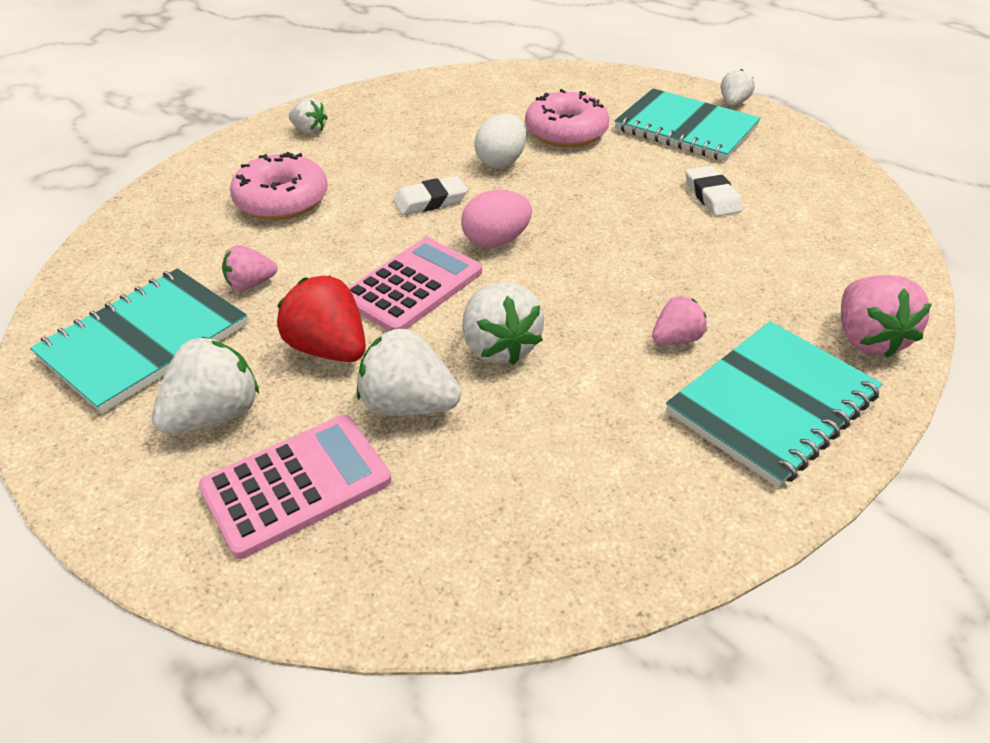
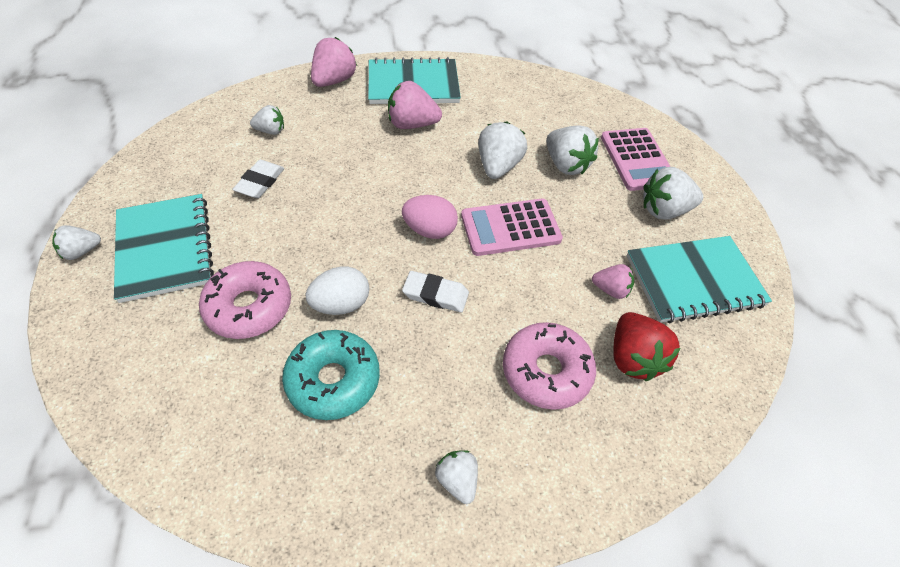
camera: 145 degrees left, 10 degrees up
pink calculator [199,415,391,559] -> pink calculator turned 105 degrees counterclockwise [601,128,671,191]
red strawberry [277,276,366,362] -> red strawberry moved to [613,312,680,381]
pink strawberry [652,296,707,345] -> pink strawberry [388,81,442,129], size x1.66
none -> white strawberry [250,105,284,135]
none -> turquoise donut [282,330,380,420]

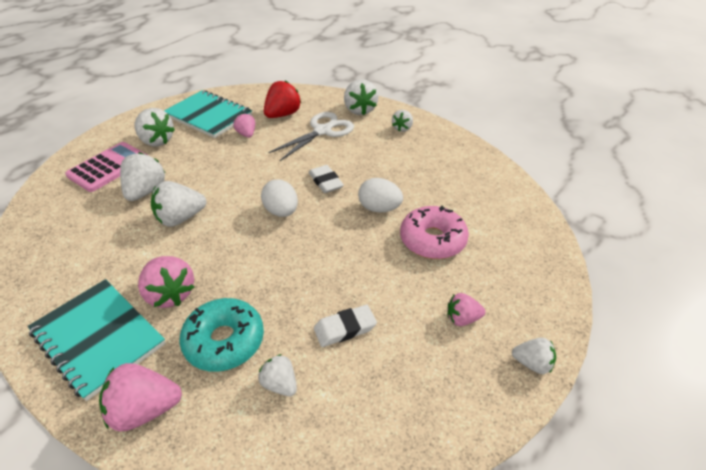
camera: 130 degrees left, 10 degrees down
turquoise notebook [114,194,214,303] -> pink strawberry [447,293,485,326]
turquoise donut [282,330,380,420] -> turquoise donut moved to [179,298,264,372]
pink egg [402,195,458,239] -> white egg [261,179,298,217]
pink calculator [461,199,563,256] -> none
pink donut [503,322,596,410] -> white scissors [268,112,354,161]
none -> white strawberry [344,79,379,115]

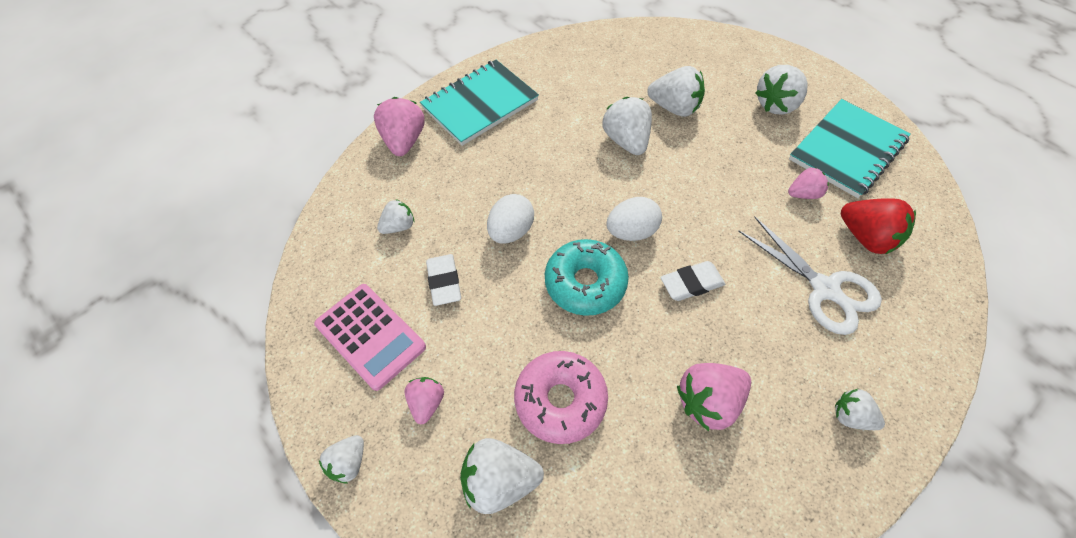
camera: 100 degrees right, 15 degrees up
pink calculator [65,142,147,192] -> pink calculator moved to [314,284,426,391]
pink strawberry [138,256,194,308] -> pink strawberry moved to [677,363,751,431]
turquoise donut [179,298,264,372] -> turquoise donut moved to [545,239,629,316]
white strawberry [344,79,379,115] -> white strawberry moved to [460,438,544,514]
white egg [358,178,403,212] -> white egg moved to [487,194,534,244]

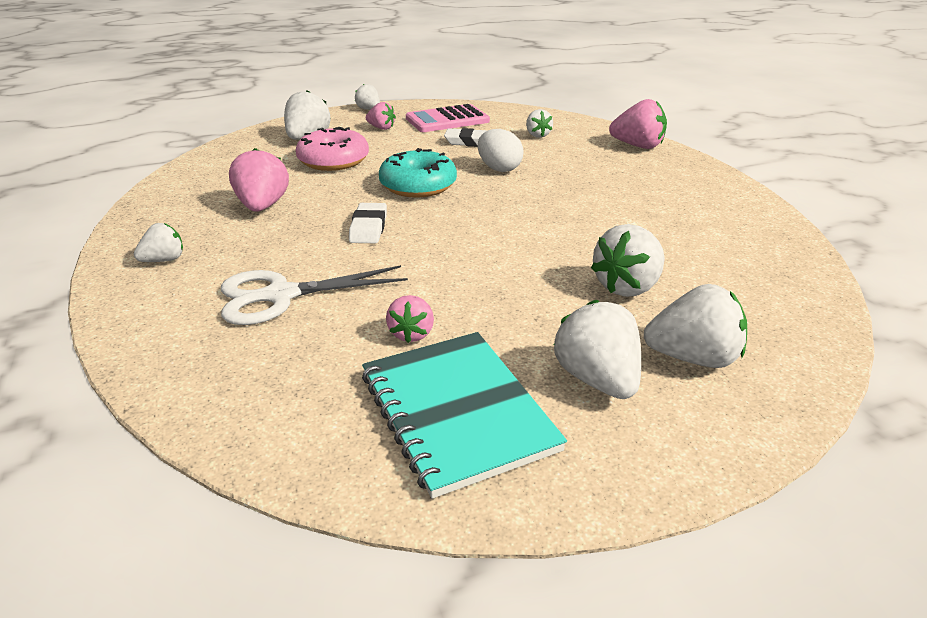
camera: 110 degrees right, 25 degrees down
turquoise notebook [420,60,539,146] -> none
white strawberry [603,97,652,155] -> white strawberry moved to [644,284,747,368]
white egg [606,197,662,241] -> none
red strawberry [841,198,916,254] -> none

